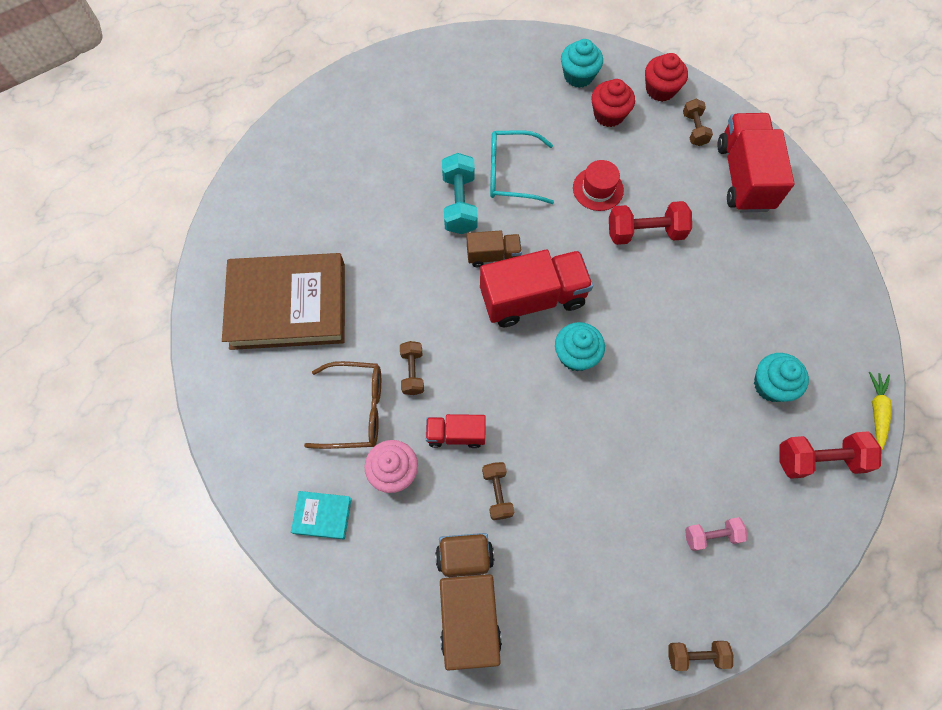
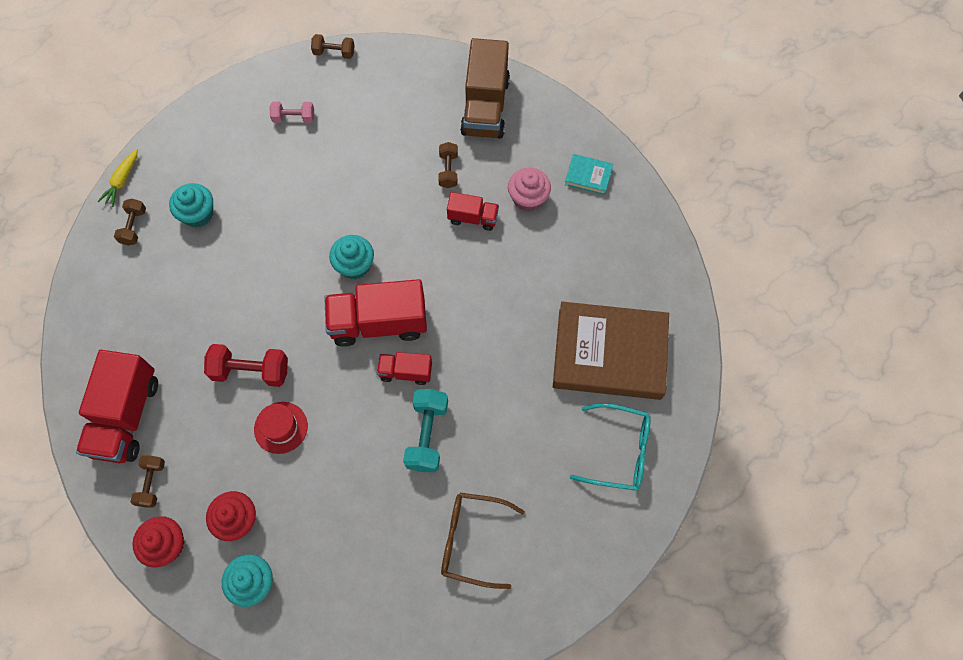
camera: 170 degrees left, 0 degrees up
brown glasses [304,361,381,449] -> brown glasses moved to [441,493,525,589]
brown dumbbell [400,341,424,395] -> brown dumbbell moved to [114,199,146,246]
brown truck [467,230,522,267] -> red truck [377,352,432,385]
turquoise glasses [490,130,554,204] -> turquoise glasses moved to [570,403,651,491]
red dumbbell [779,432,882,479] -> none

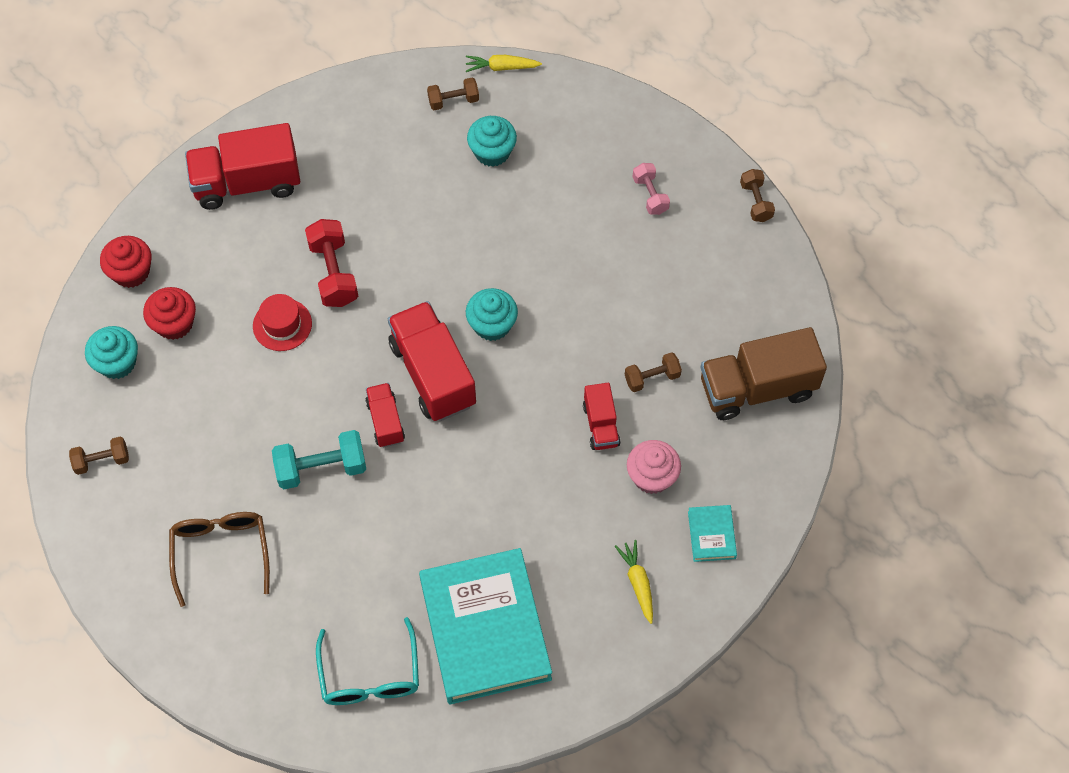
camera: 70 degrees right, 5 degrees down
brown dumbbell [130,455,165,508] -> brown dumbbell moved to [69,437,129,475]
brown book [553,302,669,400] -> turquoise book [419,548,552,704]
none -> yellow carrot [615,540,653,624]

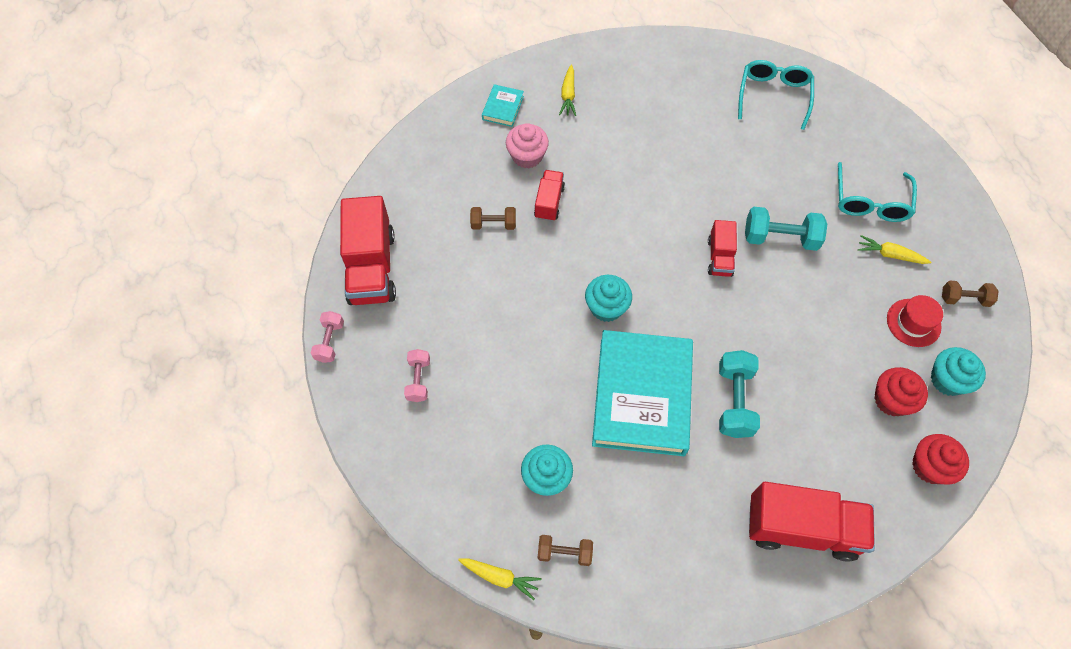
camera: 160 degrees left, 0 degrees up
brown glasses [169,512,270,607] -> turquoise glasses [838,162,917,222]
red hat [253,294,312,351] -> red hat moved to [887,295,943,347]
red dumbbell [305,219,358,307] -> turquoise dumbbell [719,350,760,438]
red truck [388,301,476,421] -> red truck moved to [340,196,396,305]
turquoise book [419,548,552,704] -> turquoise book moved to [592,330,693,456]
brown truck [701,327,827,420] -> none
brown dumbbell [740,169,775,222] -> pink dumbbell [311,311,344,363]
none -> yellow carrot [858,235,931,264]

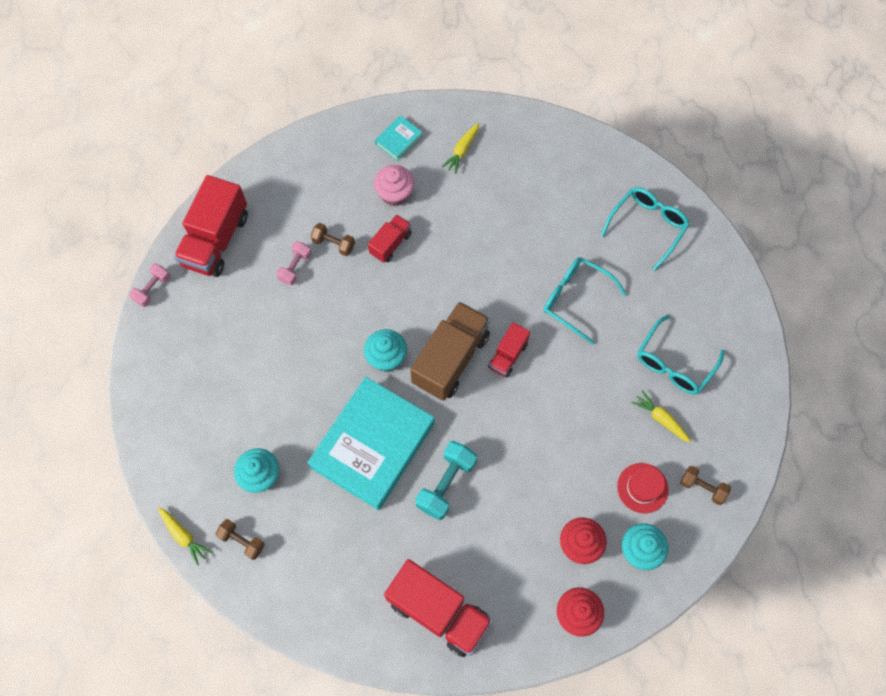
camera: 25 degrees right, 5 degrees up
pink dumbbell [404,349,430,402] -> pink dumbbell moved to [276,241,312,285]
turquoise dumbbell [745,207,827,251] -> none
none -> brown truck [410,301,490,401]
none -> turquoise glasses [543,257,626,345]

